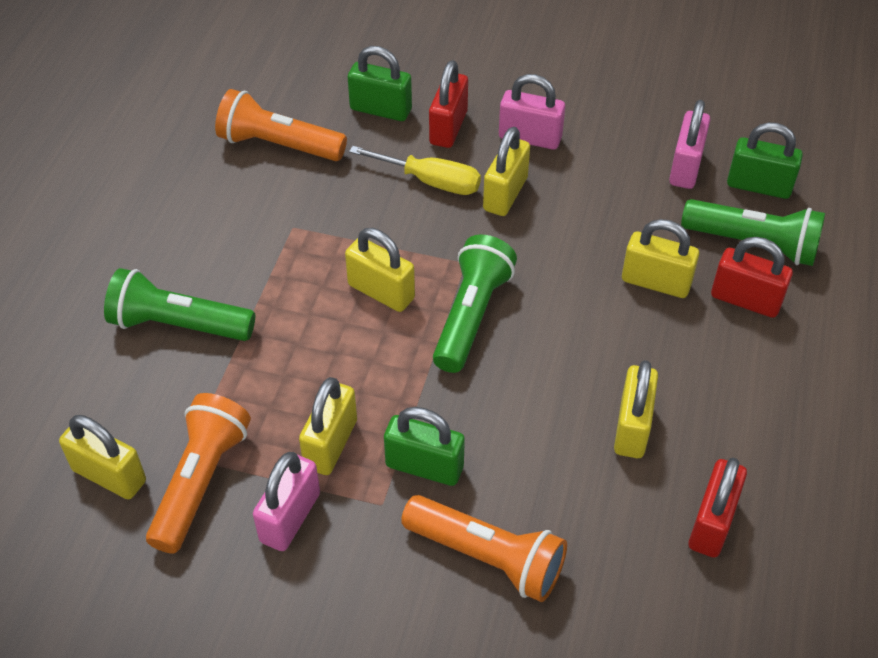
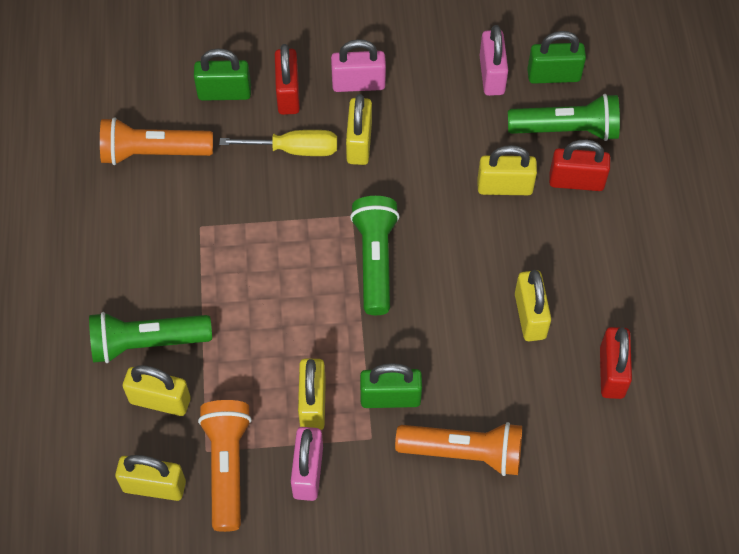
camera: 20 degrees left, 10 degrees up
yellow padlock [345,228,415,312] -> yellow padlock moved to [123,365,191,416]

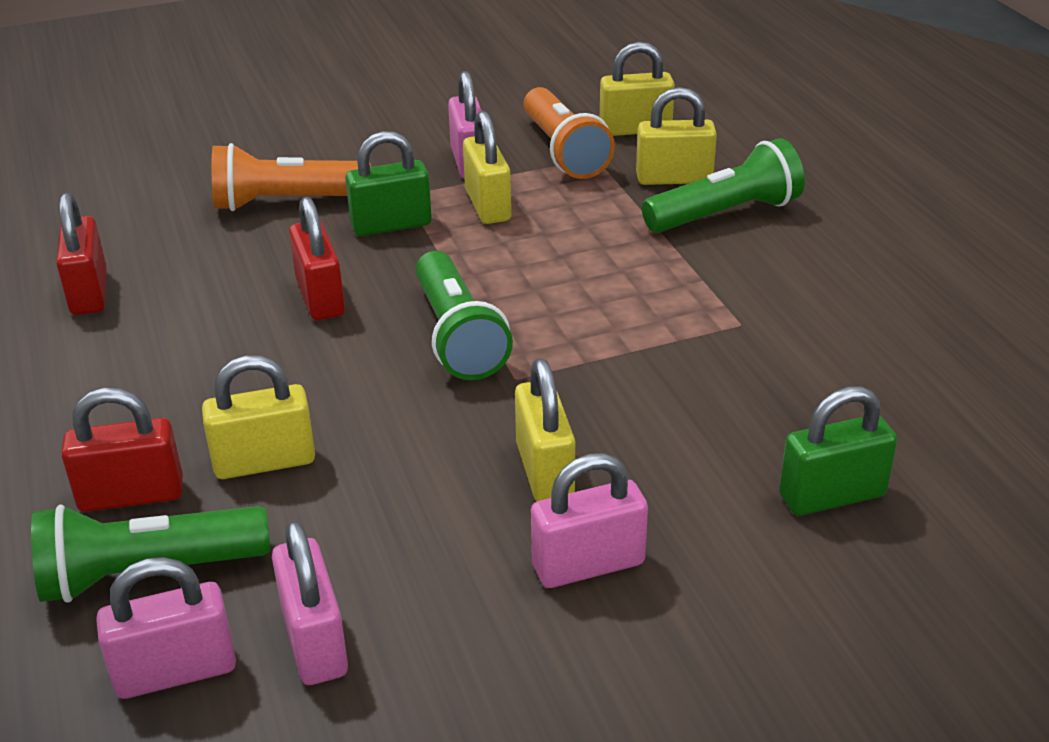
camera: 165 degrees right, 25 degrees down
orange flashlight [100,117,213,165] -> none
yellow screwdriver [219,130,337,156] -> none
red padlock [275,44,300,115] -> red padlock moved to [289,197,345,320]
yellow padlock [515,270,551,341] -> none
green padlock [527,31,586,84] -> pink padlock [96,557,236,699]

